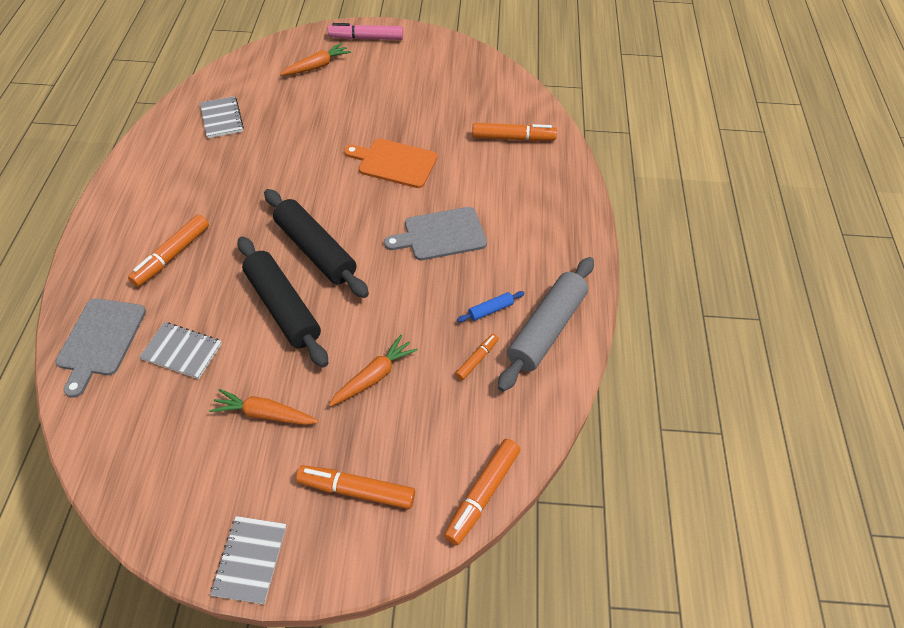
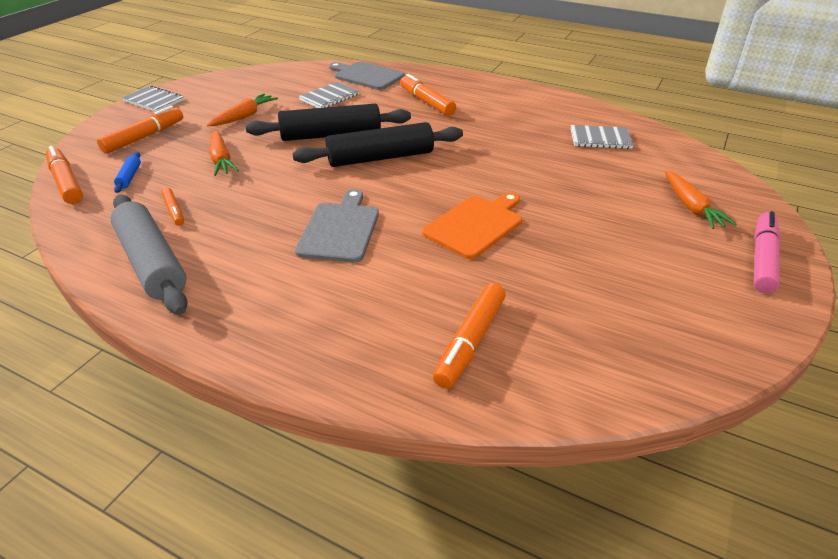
camera: 115 degrees right, 15 degrees down
blue rolling pin [457,291,525,322] -> blue rolling pin moved to [114,152,141,193]

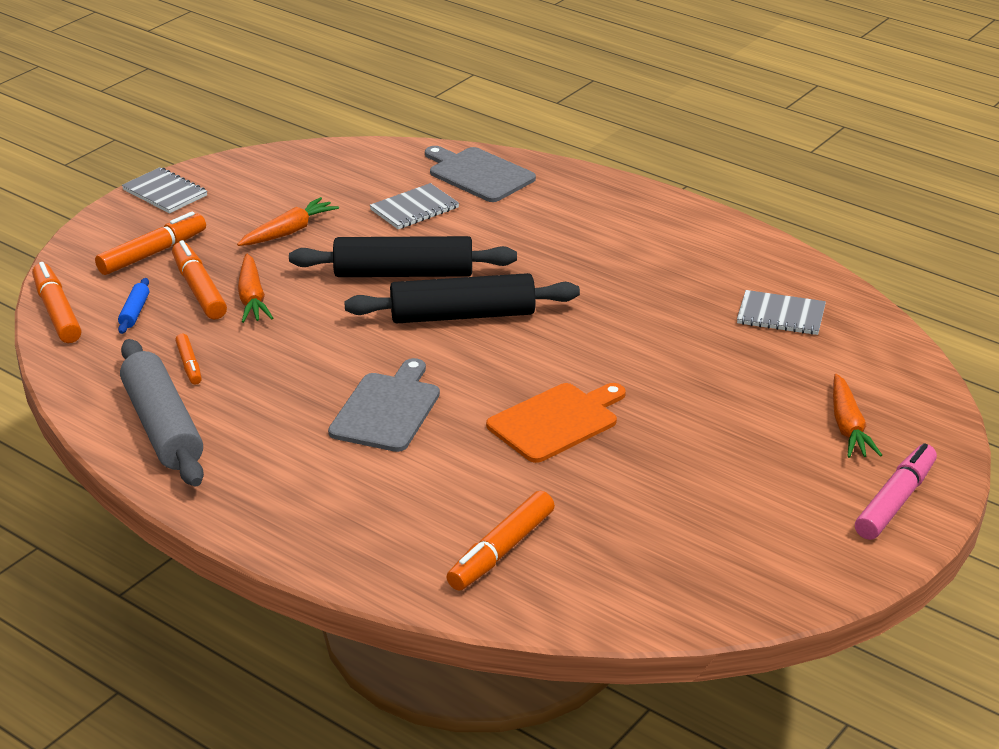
camera: 10 degrees right, 5 degrees down
orange marker [400,74,456,116] -> orange marker moved to [172,240,227,319]

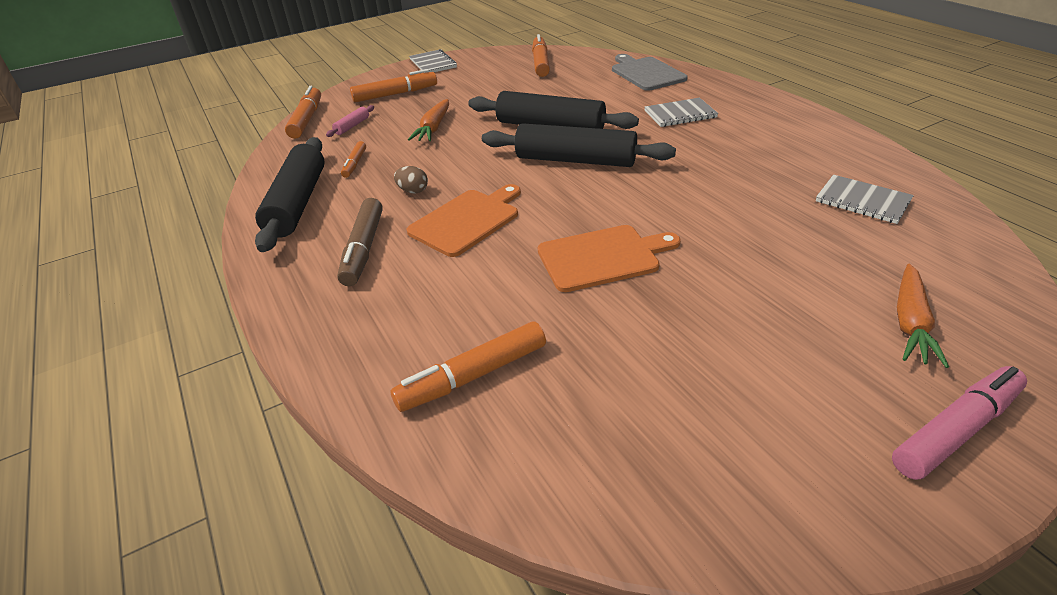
camera: 25 degrees right, 5 degrees up
blue rolling pin [118,278,149,334] -> pink rolling pin [326,105,374,137]
grey rolling pin [120,339,204,486] -> black rolling pin [255,137,325,252]
orange marker [172,240,227,319] -> orange marker moved to [532,34,550,77]
orange carrot [237,197,339,246] -> none
grey cutting board [328,358,440,452] -> orange cutting board [406,184,521,257]
grey notebook [370,183,459,229] -> grey notebook moved to [644,98,718,127]
none -> brown marker [337,198,383,286]
none -> brown egg [394,166,428,193]

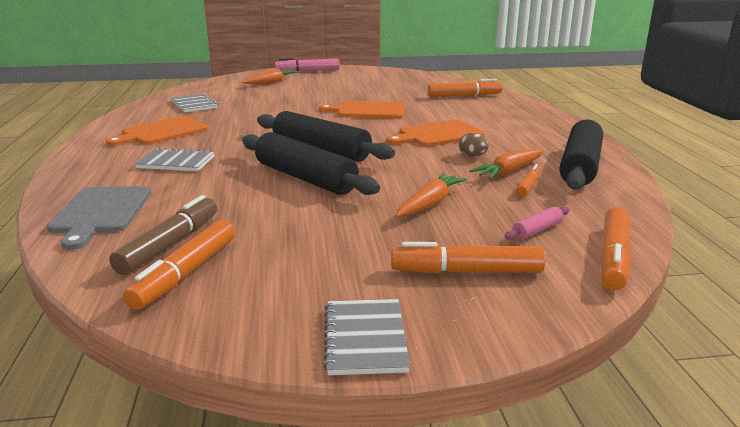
camera: 160 degrees left, 15 degrees down
brown marker [337,198,383,286] -> brown marker moved to [109,195,217,275]
none -> orange cutting board [106,116,209,146]
none -> orange carrot [470,148,544,179]

